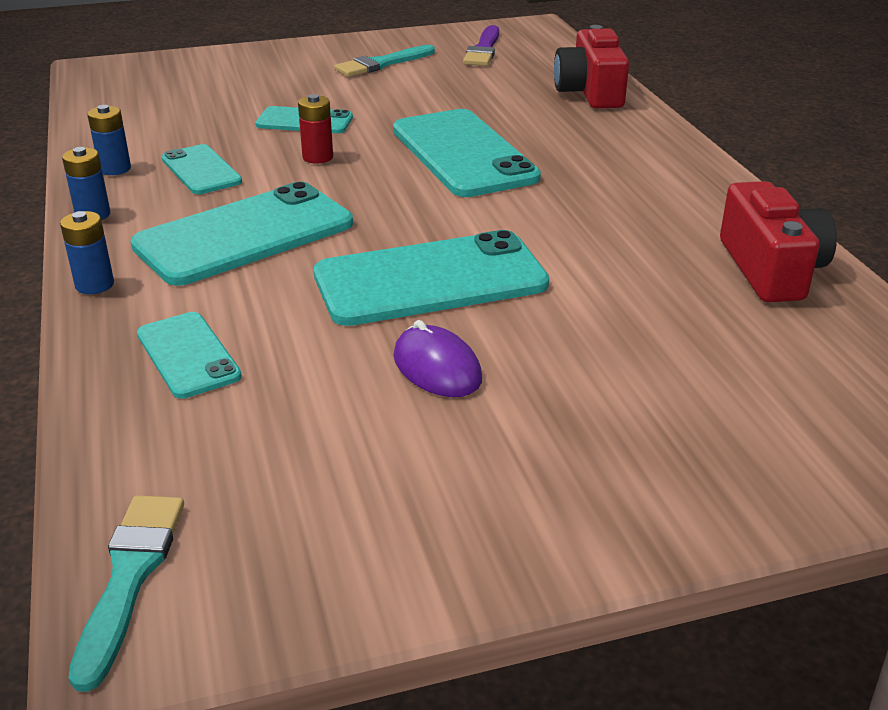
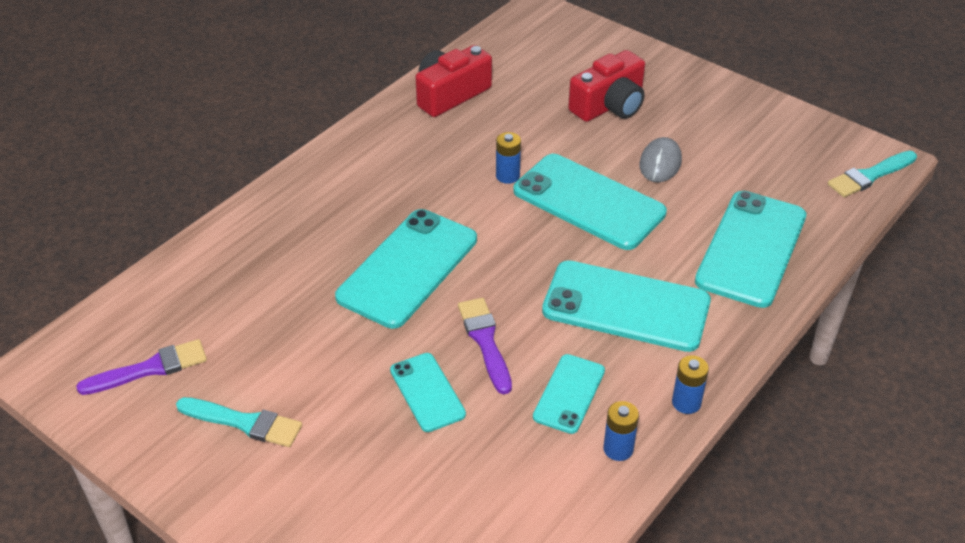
camera: 125 degrees left, 10 degrees up
blue battery [60,211,114,294] -> blue battery moved to [496,132,521,184]
turquoise phone [137,312,242,399] -> turquoise phone [695,191,806,308], size x1.84
red battery [298,94,333,164] -> purple brush [458,298,512,394]
purple mouse [393,320,482,397] -> grey mouse [639,137,682,182]
red camera [554,25,629,108] -> red camera moved to [568,50,645,122]

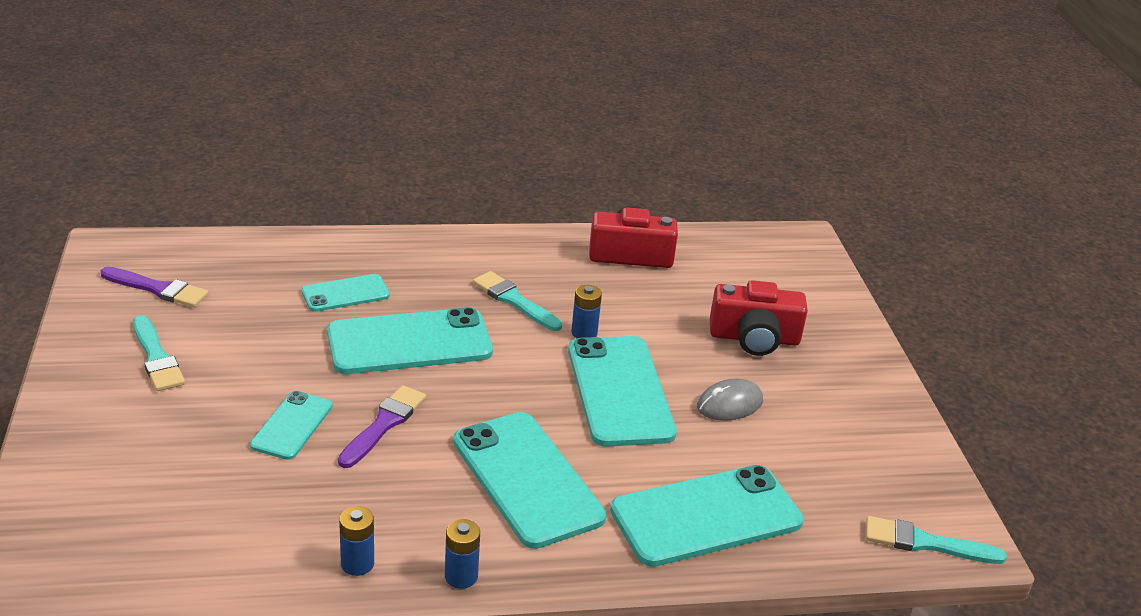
camera: 40 degrees right, 10 degrees down
turquoise phone [533,354,605,434] -> turquoise phone moved to [302,274,390,312]
none -> turquoise brush [473,271,562,331]

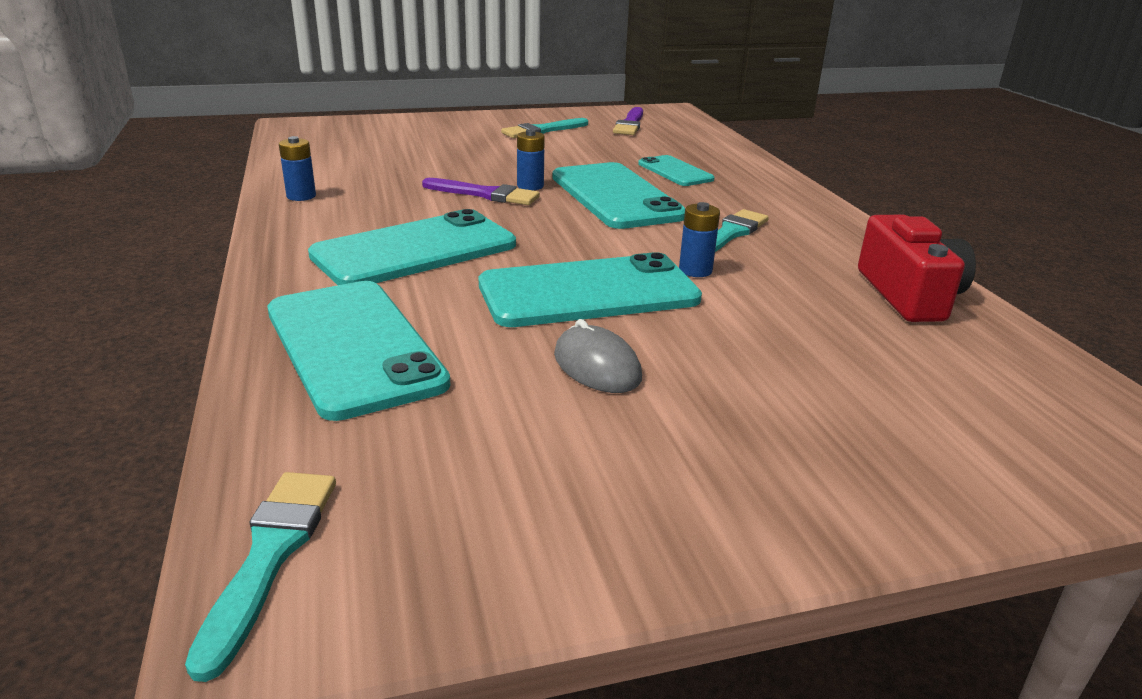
camera: 85 degrees right, 5 degrees down
turquoise phone [250,391,333,460] -> none
blue battery [445,519,480,589] -> blue battery moved to [517,129,545,190]
red camera [710,280,808,356] -> none

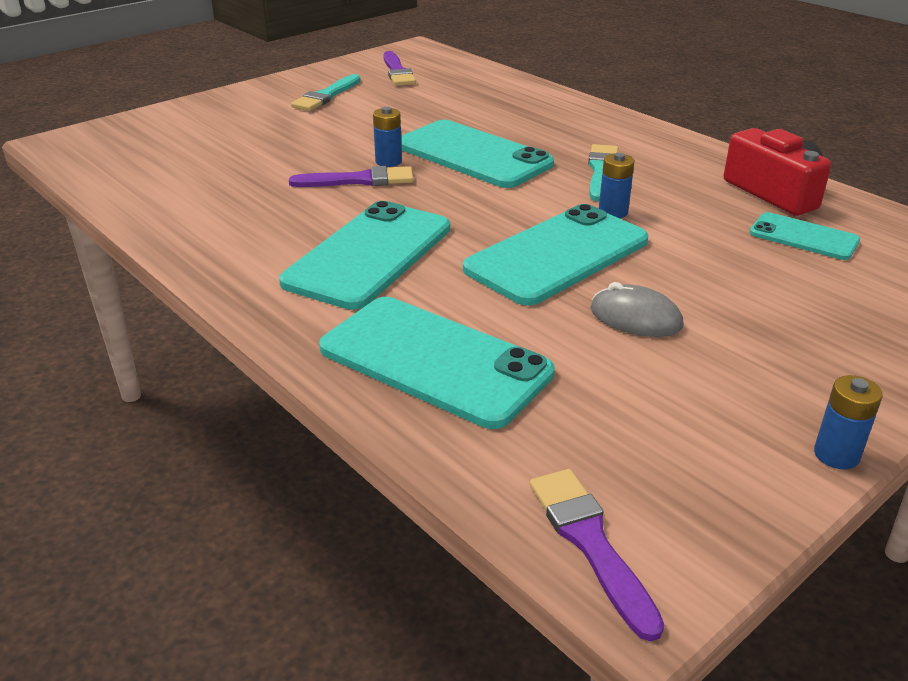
camera: 25 degrees left, 5 degrees up
turquoise brush [185,472,336,682] -> purple brush [530,469,664,641]
blue battery [279,136,316,201] -> blue battery moved to [814,375,883,469]
turquoise phone [638,155,715,186] -> turquoise phone moved to [749,212,860,260]

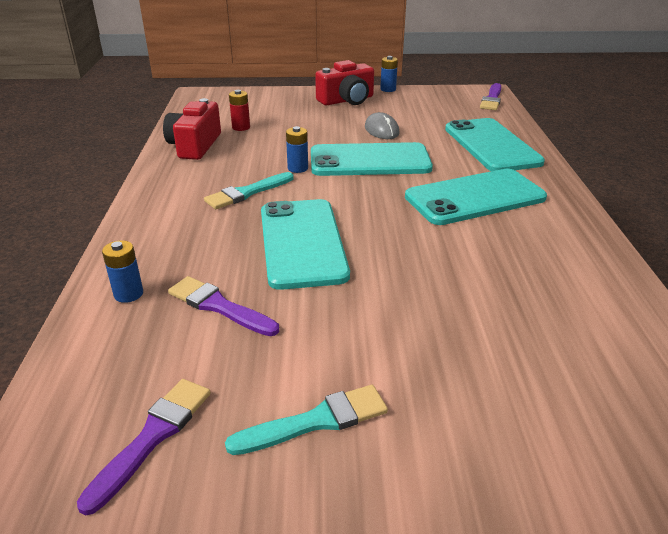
camera: 140 degrees left, 0 degrees up
purple brush [289,166,414,187] -> purple brush moved to [168,276,279,336]
blue battery [373,107,402,167] -> blue battery moved to [102,240,143,303]
turquoise phone [749,212,860,260] -> red battery [229,90,250,131]
none -> red camera [315,60,374,105]

